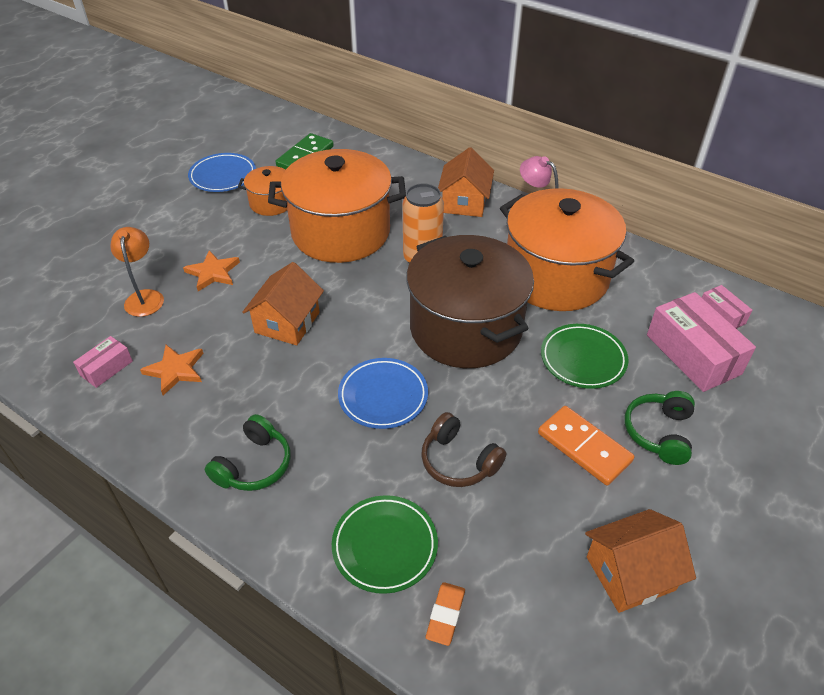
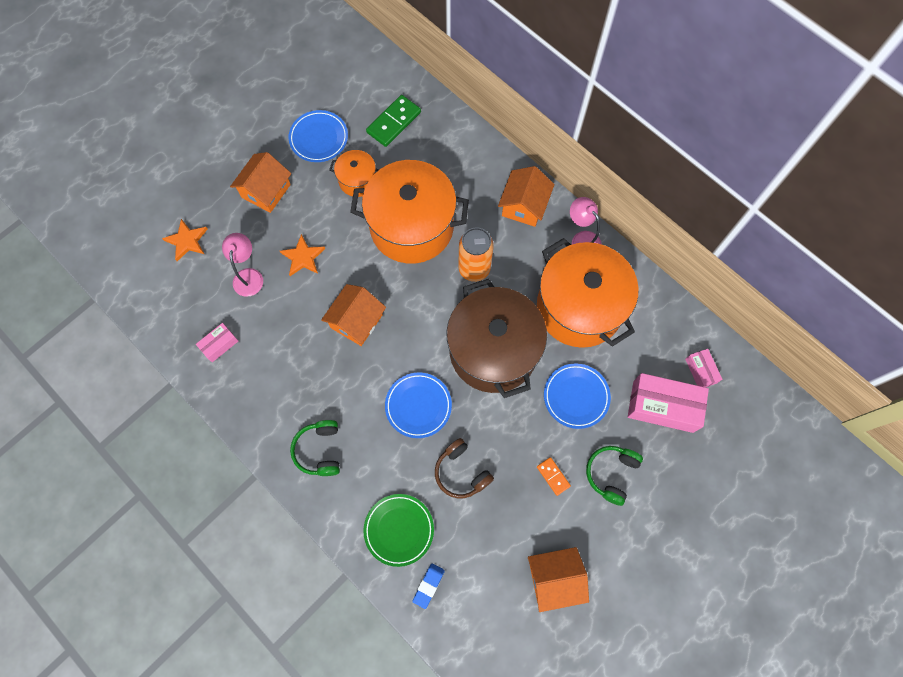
camera: 10 degrees right, 25 degrees up
orange lamp [110,227,164,317] -> pink lamp [222,233,263,297]
orange star [140,345,203,395] -> orange star moved to [162,219,208,261]
green headphones [205,414,291,491] -> green headphones turned 135 degrees clockwise [290,420,340,476]
orange eraser [426,582,465,646] -> blue eraser [412,563,445,609]
orange domino [538,406,634,486] -> orange domino [537,457,571,496], size x0.55
green plate [541,324,628,389] -> blue plate [544,363,611,429]
pink box [647,292,756,392] -> pink box turned 60 degrees counterclockwise [628,373,709,433]
none -> orange house [230,152,291,213]

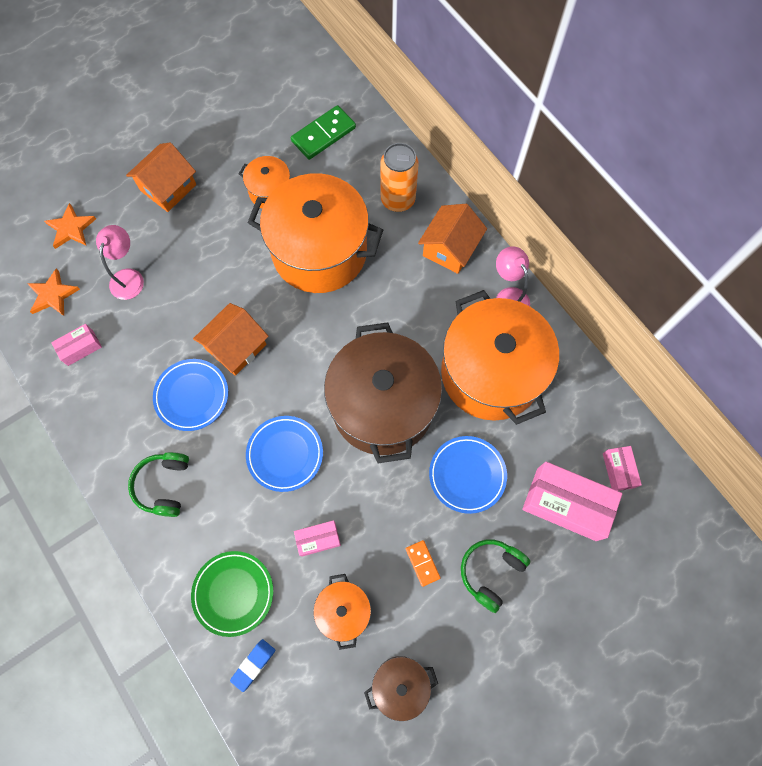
camera: 10 degrees right, 0 degrees up
orange star [280,234,325,276] -> orange star moved to [27,268,80,316]
blue plate [289,110,348,162] -> blue plate moved to [153,359,228,431]
brown headphones [435,438,494,498] -> pink box [294,520,341,557]
orange can [458,227,494,282] -> orange can moved to [381,143,419,212]
orange house [528,547,589,612] -> brown pot [364,656,438,721]
none -> orange pot [313,574,371,650]

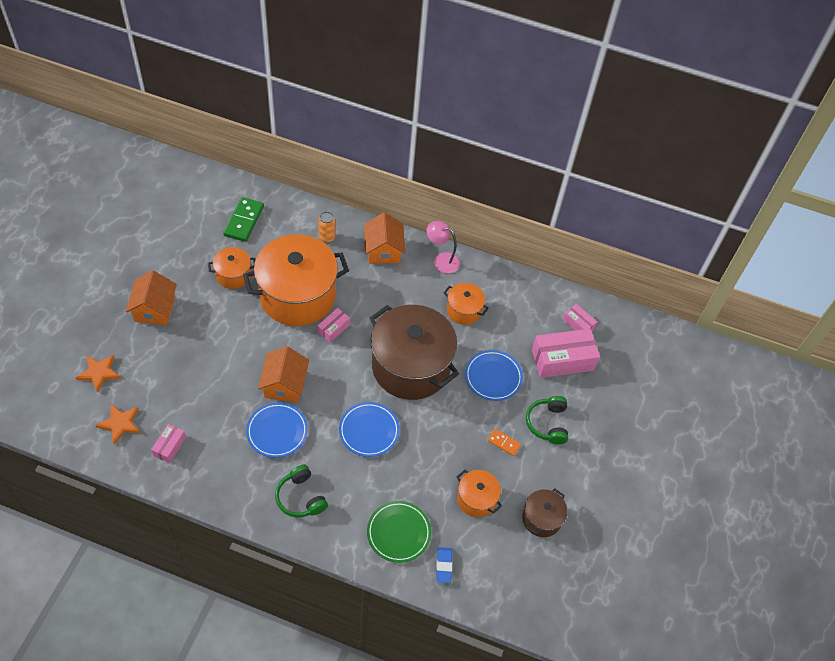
camera: 40 degrees left, 15 degrees down
pink lamp [96,225,144,300] -> none
pink box [294,520,341,557] -> pink box moved to [317,308,350,343]
orange can [381,143,419,212] -> orange can [318,211,335,243], size x0.59
orange pot [441,290,559,425] -> orange pot [444,283,489,325], size x0.47

